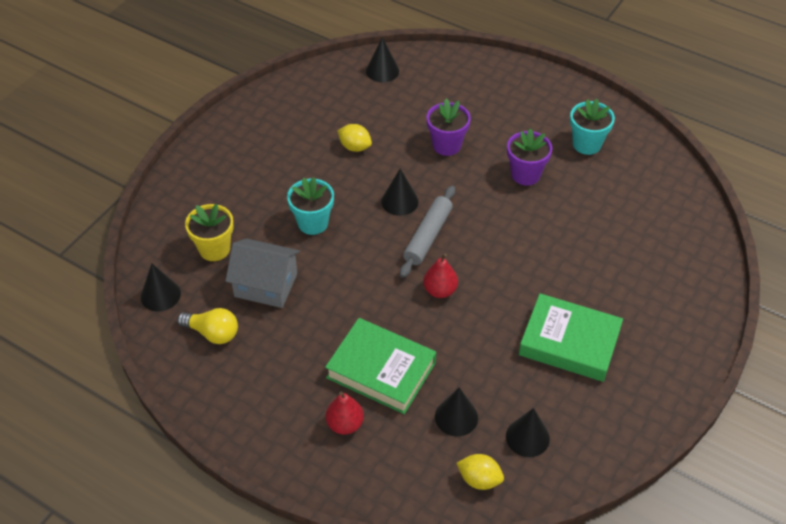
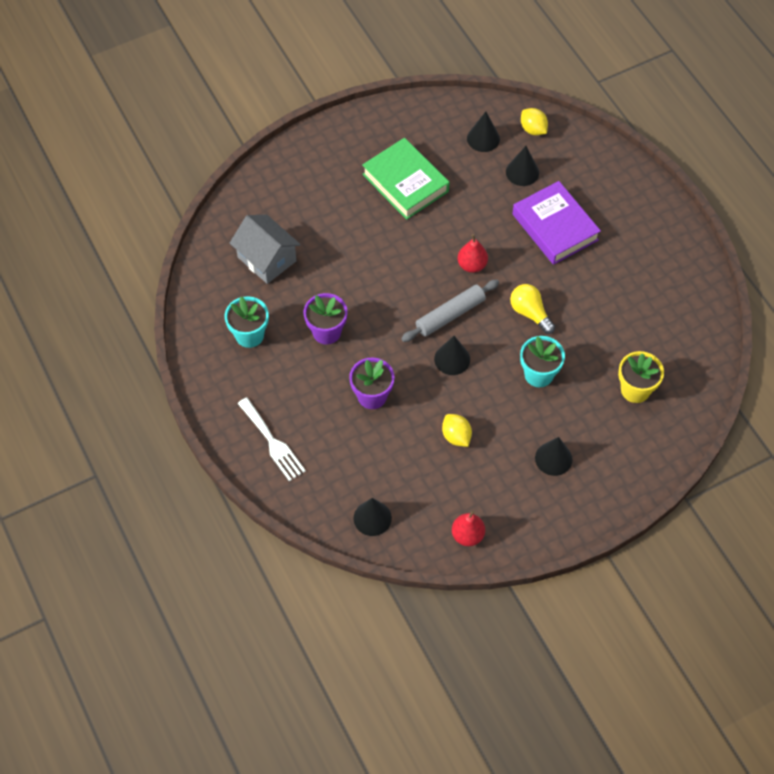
camera: 150 degrees left, 10 degrees up
black cone [141,263,181,312] -> black cone moved to [535,437,573,476]
yellow light bulb [177,308,238,344] -> yellow light bulb moved to [510,284,555,334]
grey house [225,238,300,308] -> grey house moved to [230,214,301,284]
green book [325,318,436,414] -> purple book [512,181,601,265]
red pear [326,392,364,435] -> red pear moved to [452,510,485,546]
none -> white fork [237,397,306,481]

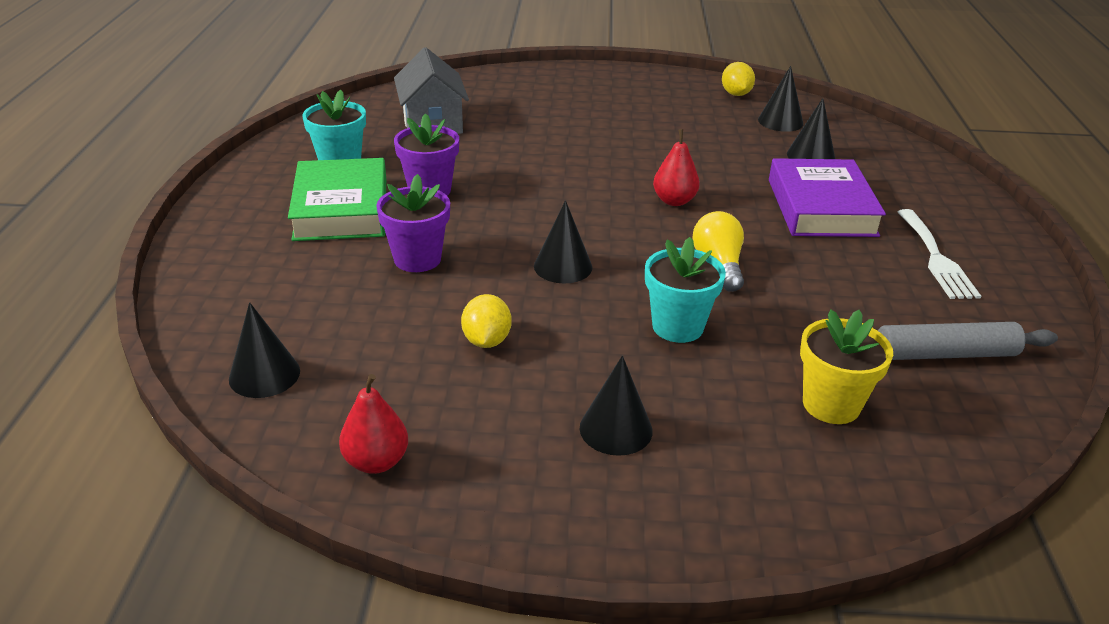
camera: 30 degrees right, 25 degrees down
white fork [237,397,306,481] -> white fork moved to [898,209,981,299]
green book [362,138,449,220] -> green book moved to [288,158,386,241]
grey rolling pin [401,280,499,342] -> grey rolling pin moved to [878,322,1058,360]
yellow lemon [521,108,548,135] -> yellow lemon moved to [722,62,755,96]

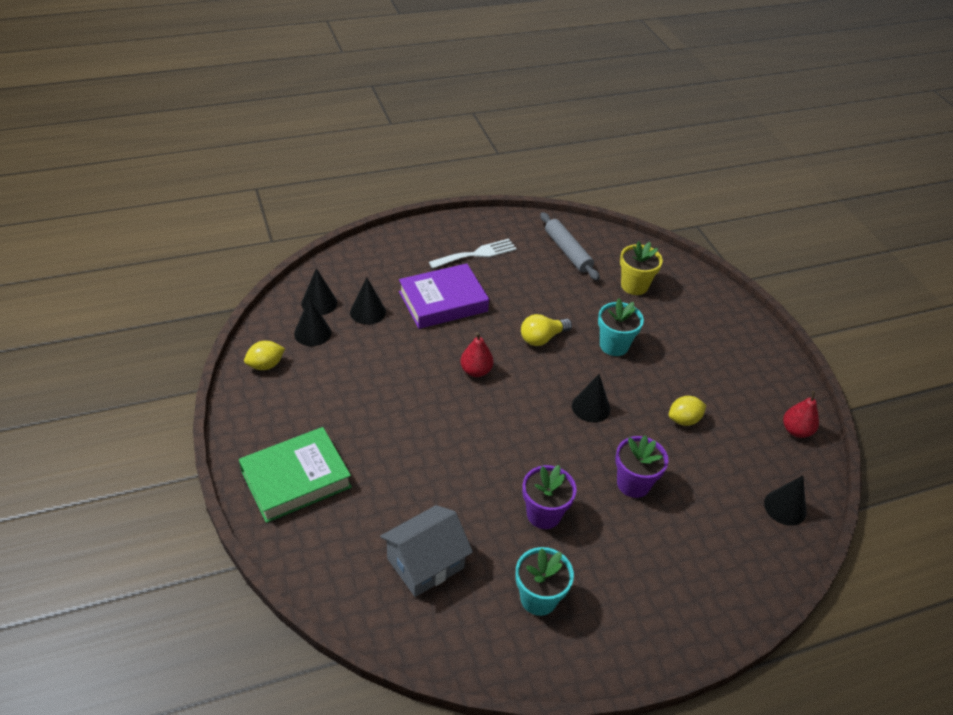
camera: 115 degrees left, 10 degrees up
green book [288,158,386,241] -> green book moved to [239,427,352,523]
black cone [580,355,653,456] -> black cone moved to [301,268,337,315]

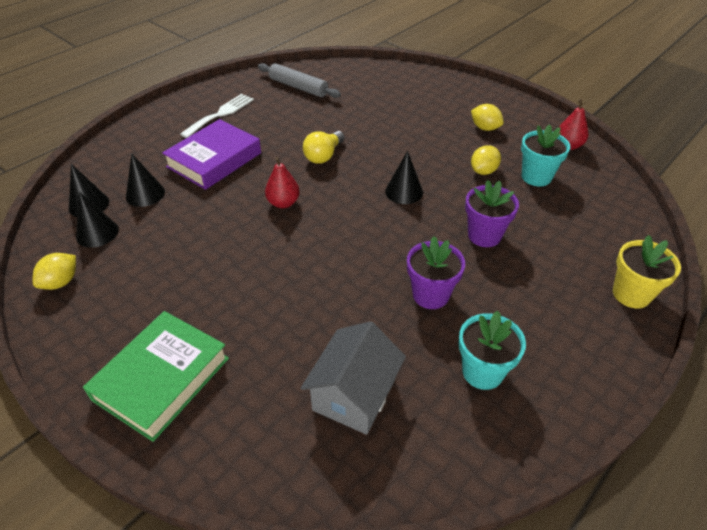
camera: 25 degrees left, 0 degrees up
turquoise flower pot [598,299,644,356] -> turquoise flower pot moved to [521,124,570,186]
yellow flower pot [620,241,663,295] -> yellow flower pot moved to [613,235,681,308]
black cone [764,475,807,526] -> none
none -> yellow lemon [471,104,504,131]

